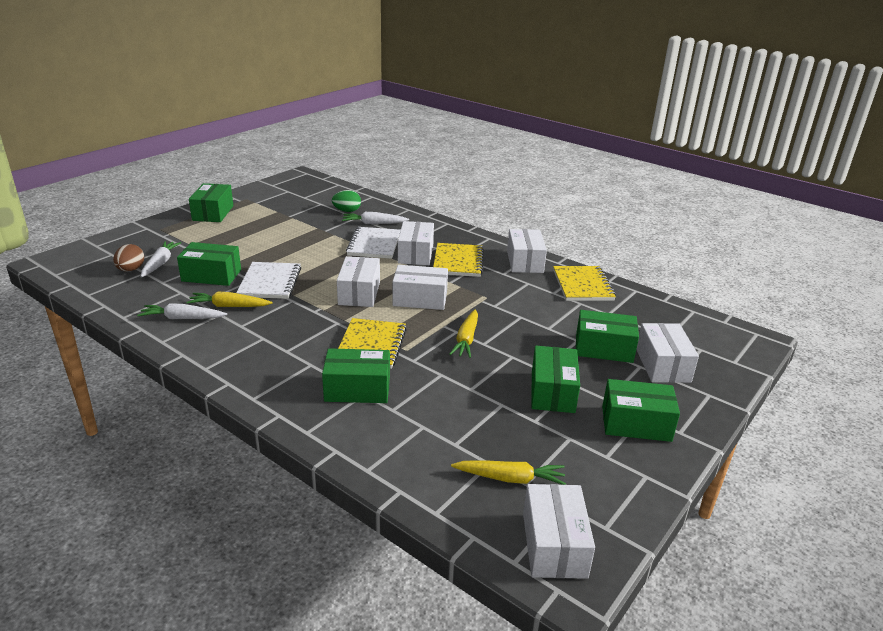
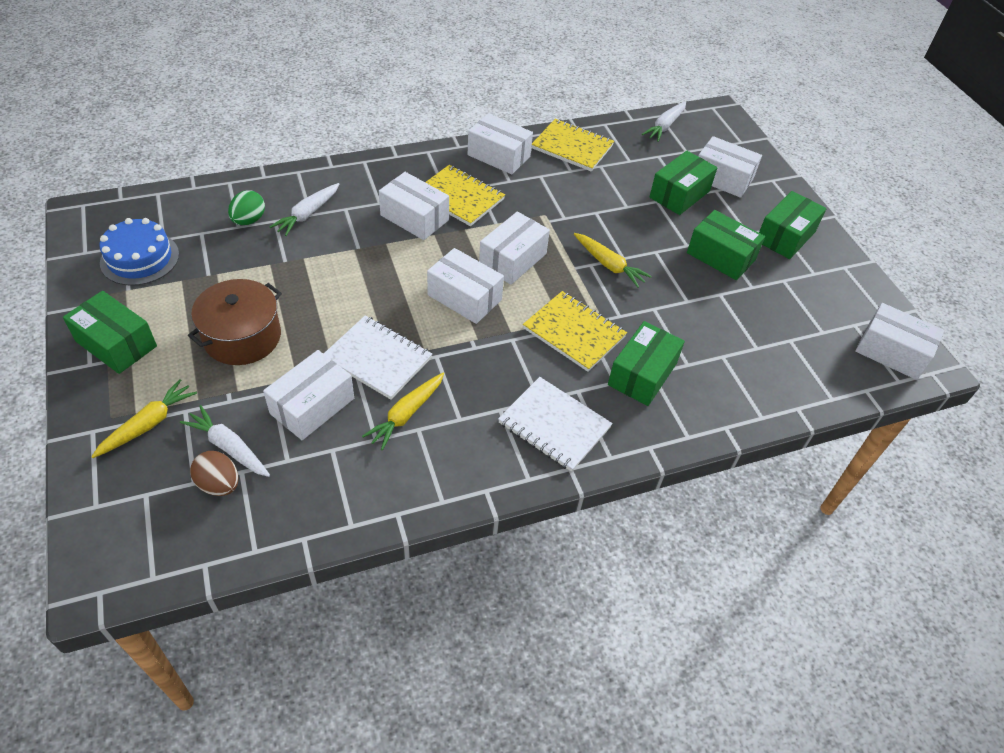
camera: 60 degrees left, 20 degrees up
white carrot [137,303,227,319] -> white carrot moved to [642,101,686,142]
green box [177,242,241,286] -> white box [263,350,354,440]
white notebook [346,227,401,259] -> white notebook moved to [498,377,613,472]
yellow carrot [451,460,566,485] -> yellow carrot moved to [91,379,197,458]
none -> blue cake [99,218,179,286]
none -> brown pot [188,279,282,365]

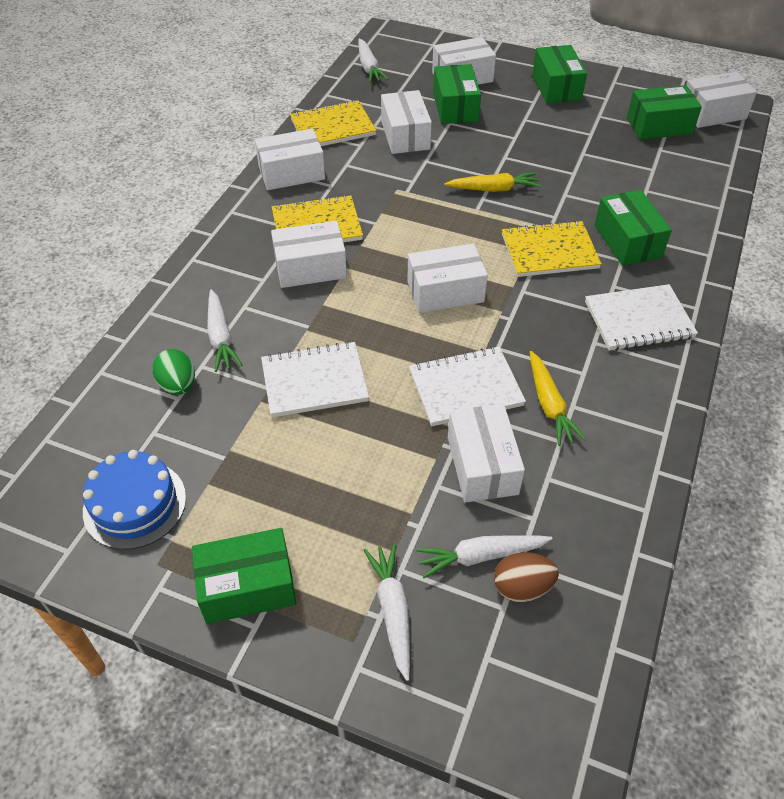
camera: 45 degrees left, 0 degrees up
yellow carrot [91,379,197,458] -> white carrot [363,543,410,681]
brown pot [188,279,282,365] -> none
white box [479,211,550,285] -> white box moved to [381,90,432,154]
green box [687,210,765,280] -> green box moved to [627,85,702,140]
none -> white notebook [261,341,369,418]

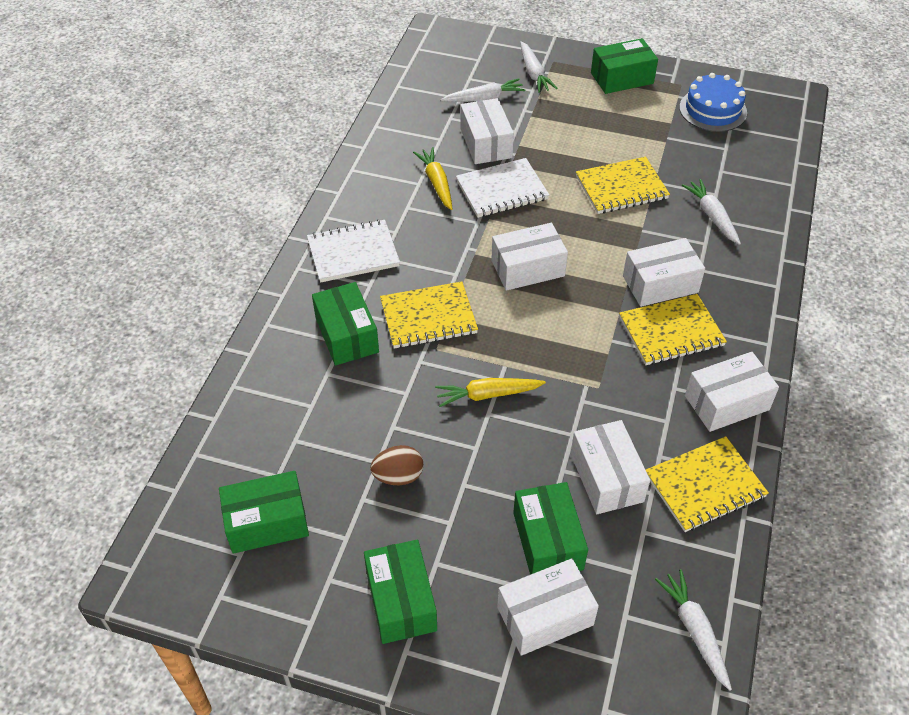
camera: 175 degrees right, 0 degrees up
green egg [153,349,195,395] -> none
white notebook [261,341,369,418] -> yellow notebook [576,157,670,214]
brown egg [494,552,559,602] -> brown egg moved to [370,445,423,485]
white box [686,72,757,128] -> none

